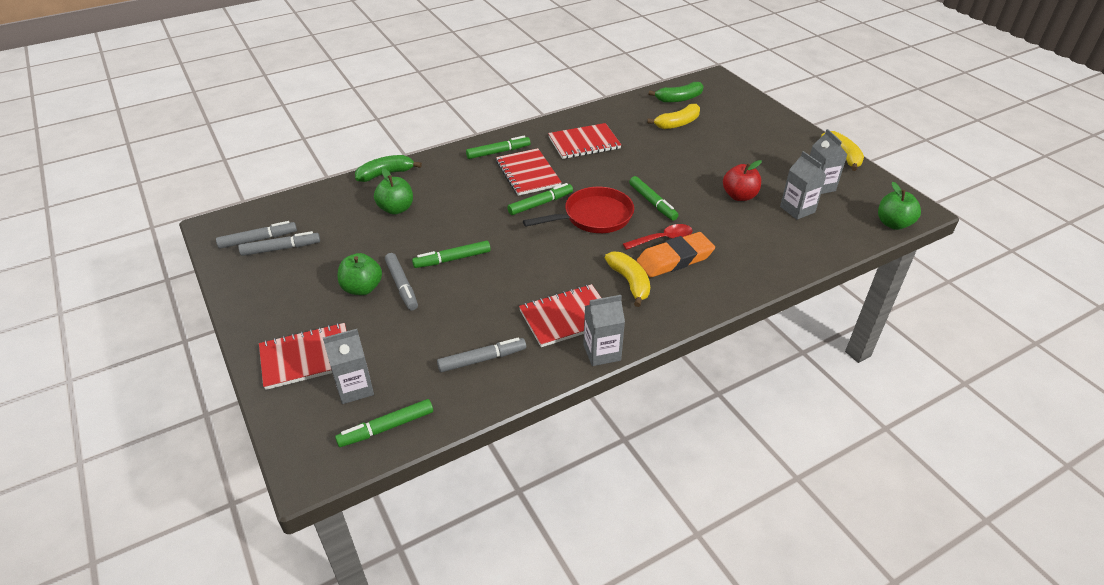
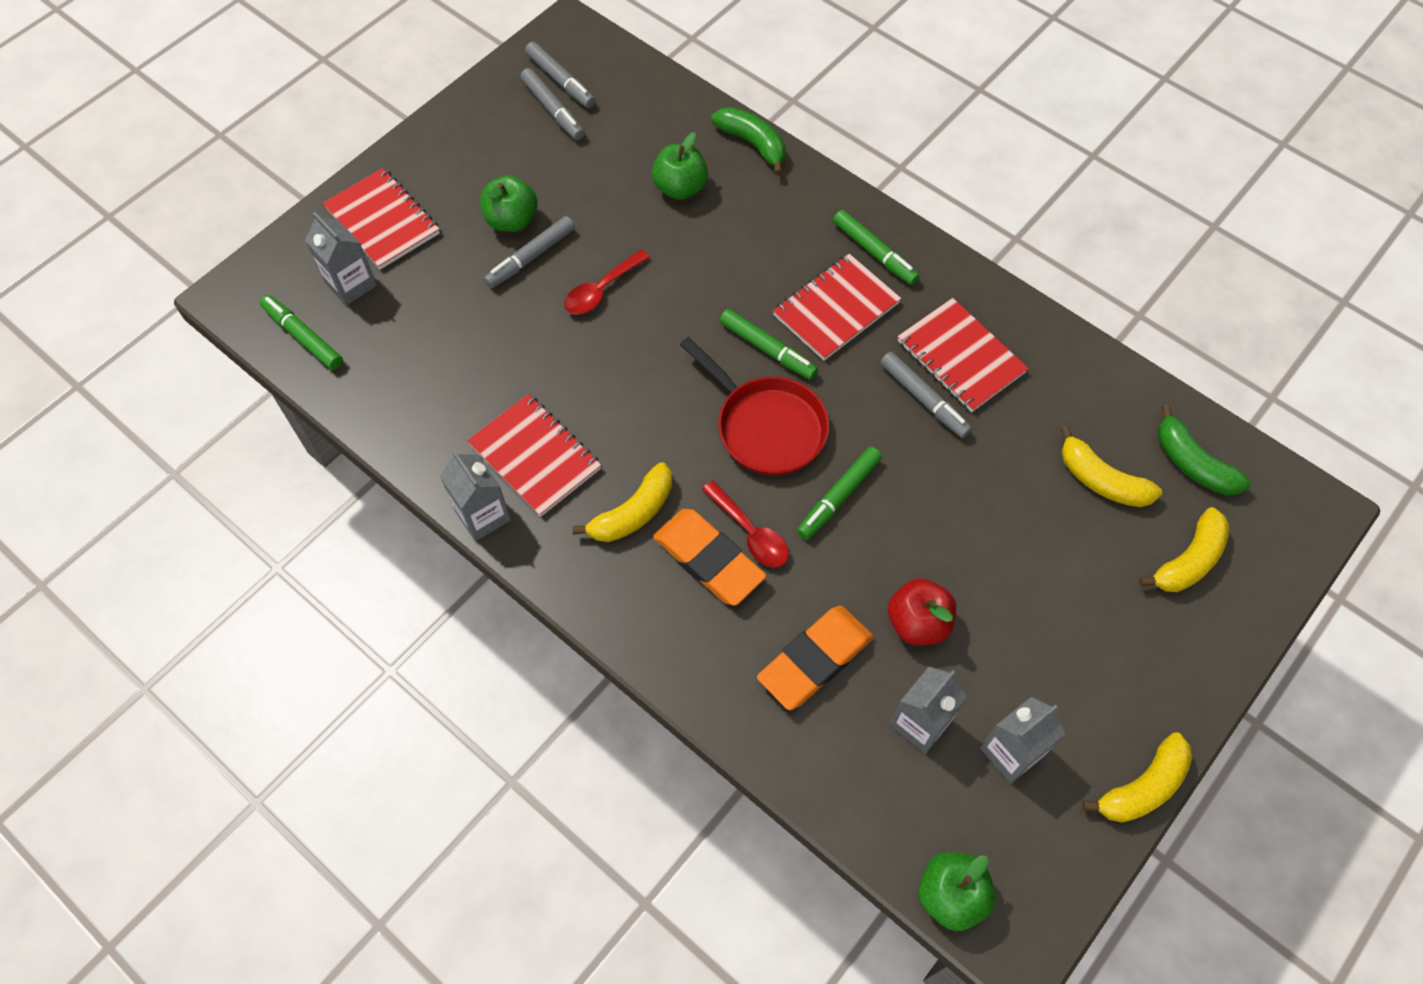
camera: 70 degrees right, 20 degrees up
green marker [412,241,491,268] -> red spoon [564,249,650,315]
grey marker [437,338,526,372] -> grey marker moved to [880,352,972,438]
none -> orange eraser [757,606,873,710]
none -> yellow banana [1139,507,1230,592]

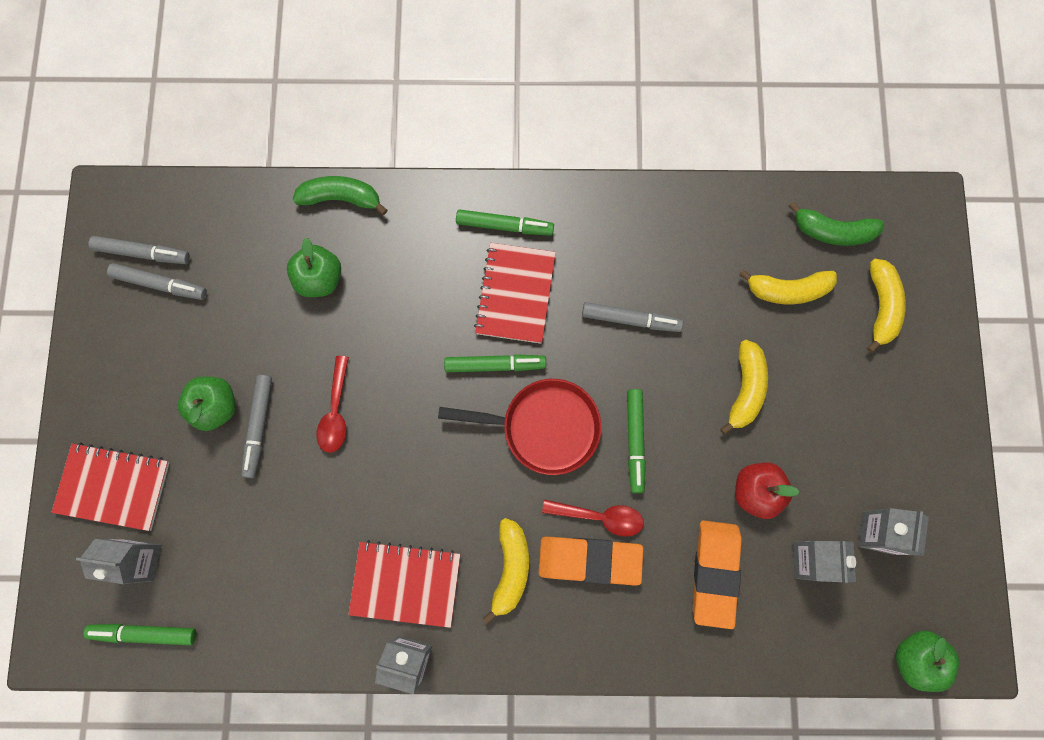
camera: 40 degrees left, 15 degrees up
red notebook [897,298,1029,412] -> none
yellow banana [1082,732,1193,823] -> yellow banana moved to [720,340,768,435]

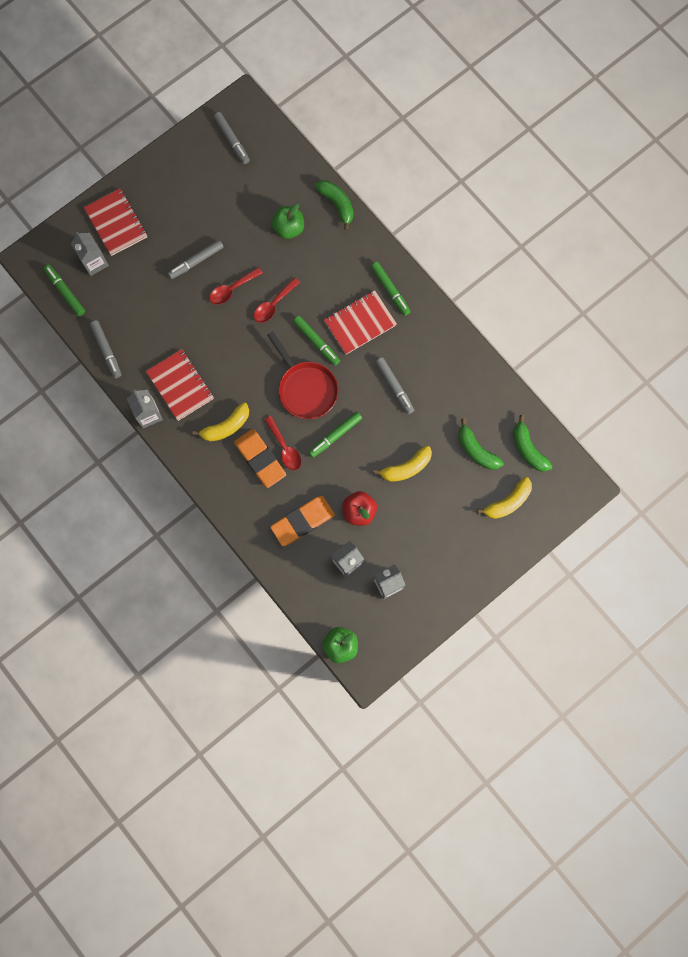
camera: 50 degrees right, 0 degrees up
grey marker [107,263,207,300] -> grey marker moved to [90,320,121,378]
green apple [178,377,236,431] -> none
yellow banana [739,270,837,304] -> green banana [458,418,504,470]
none -> red spoon [254,278,300,323]

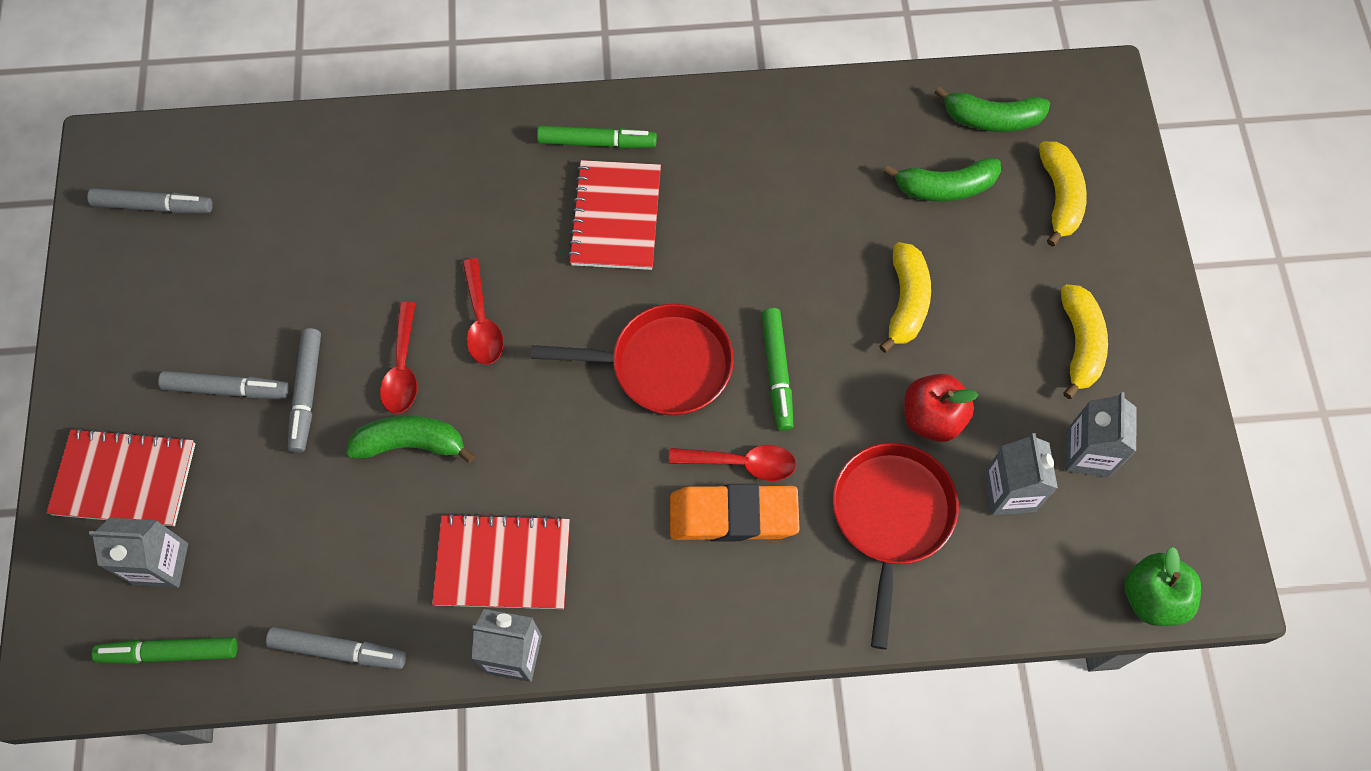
camera: 55 degrees left, 10 degrees down
yellow banana [192,403,249,442] -> yellow banana moved to [1061,284,1108,399]
orange eraser [270,496,335,546] -> red pan [833,443,959,649]
green apple [272,204,304,239] -> none
green marker [293,316,340,366] -> none
green banana [315,180,354,231] -> green banana moved to [346,416,475,463]
grey marker [375,357,414,414] -> grey marker moved to [158,371,290,399]

